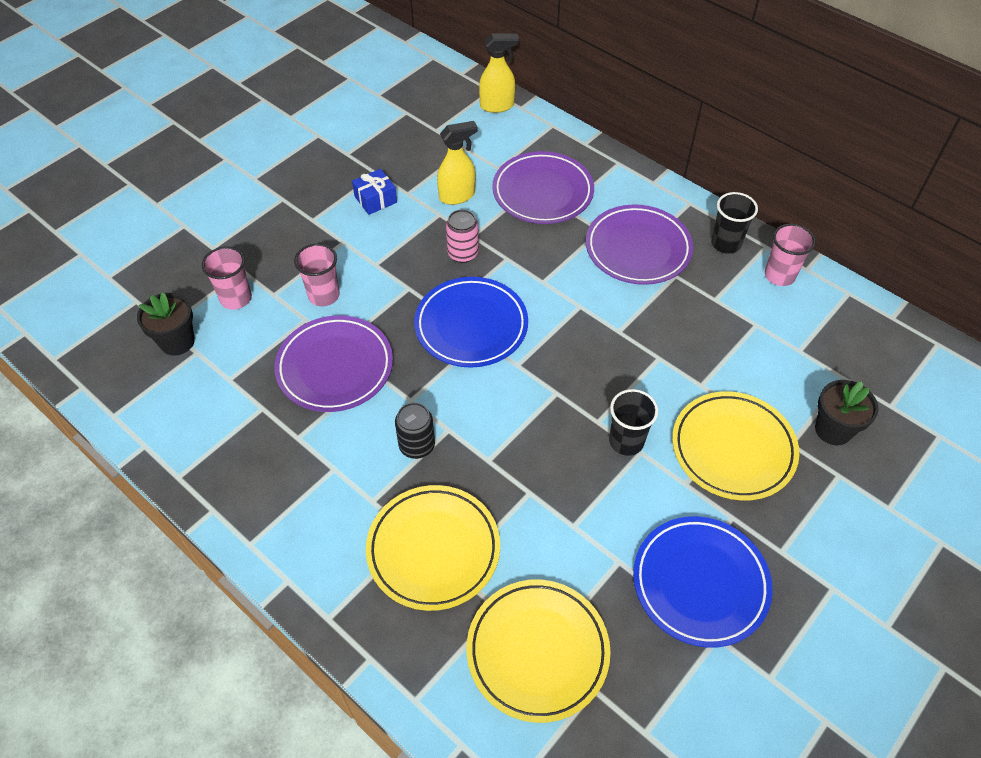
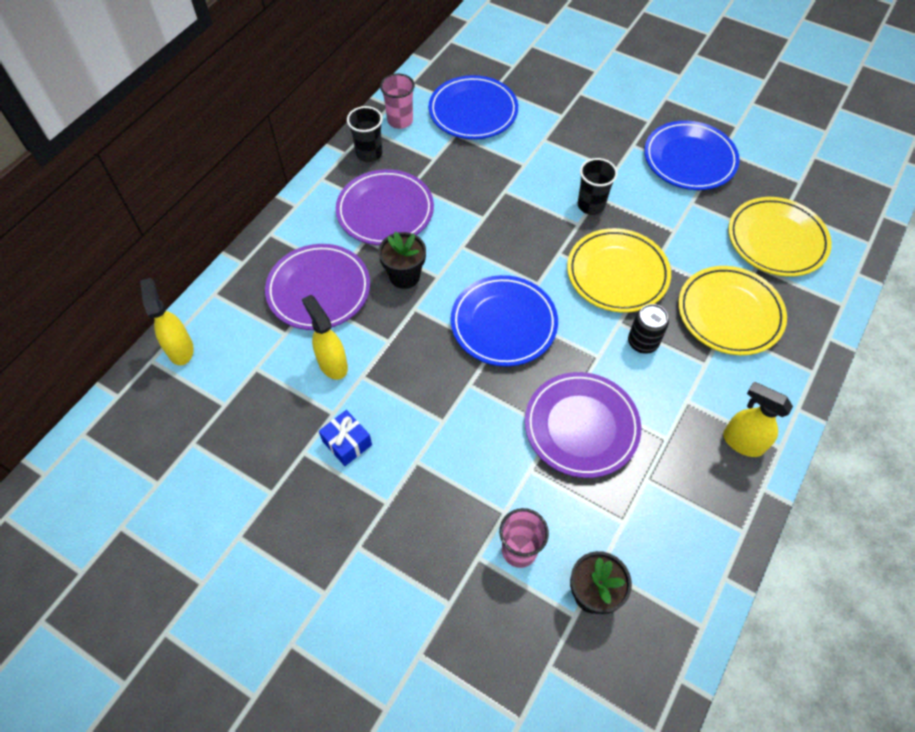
camera: 100 degrees left, 5 degrees up
pink cup [294,243,340,306] -> none
pink can [446,209,479,263] -> none
yellow plate [672,391,799,501] -> yellow plate moved to [567,228,671,313]
black flower pot [815,380,879,445] -> black flower pot moved to [378,232,426,289]
none -> blue plate [429,75,518,139]
none -> yellow spray bottle [723,382,793,457]

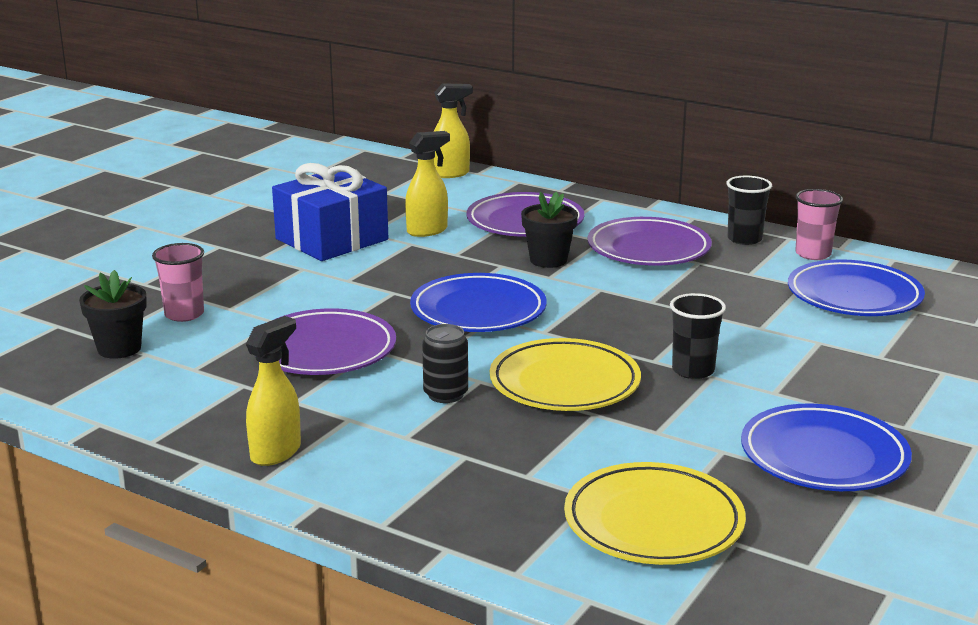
camera: 90 degrees right, 35 degrees down
blue gift [319,410,372,466] -> blue gift [272,163,388,261], size x2.16
yellow plate [678,266,787,355] -> none

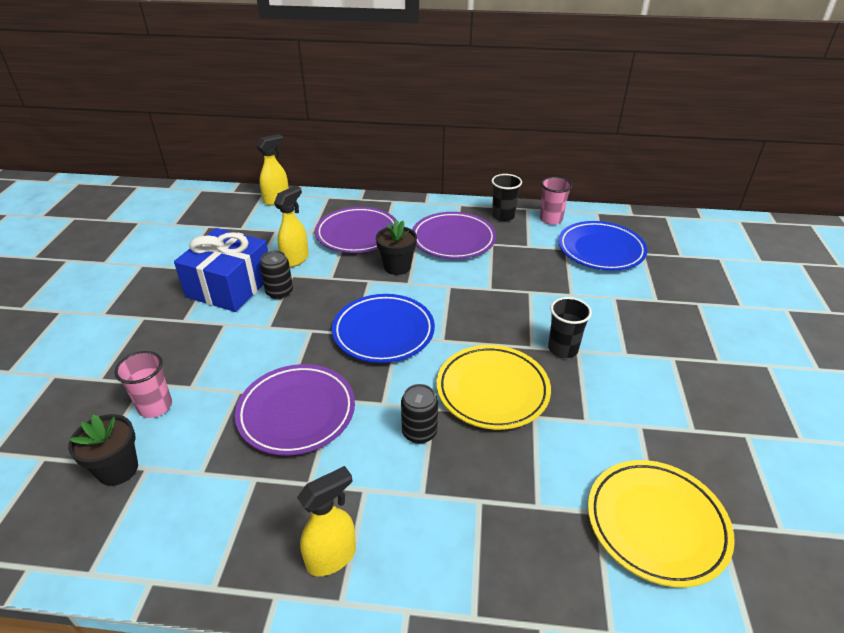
camera: 25 degrees left, 15 degrees up
yellow spray bottle [246,316,301,466] -> yellow spray bottle turned 45 degrees clockwise [297,466,356,576]
blue plate [741,404,912,491] -> none
none -> black can [260,250,293,299]

